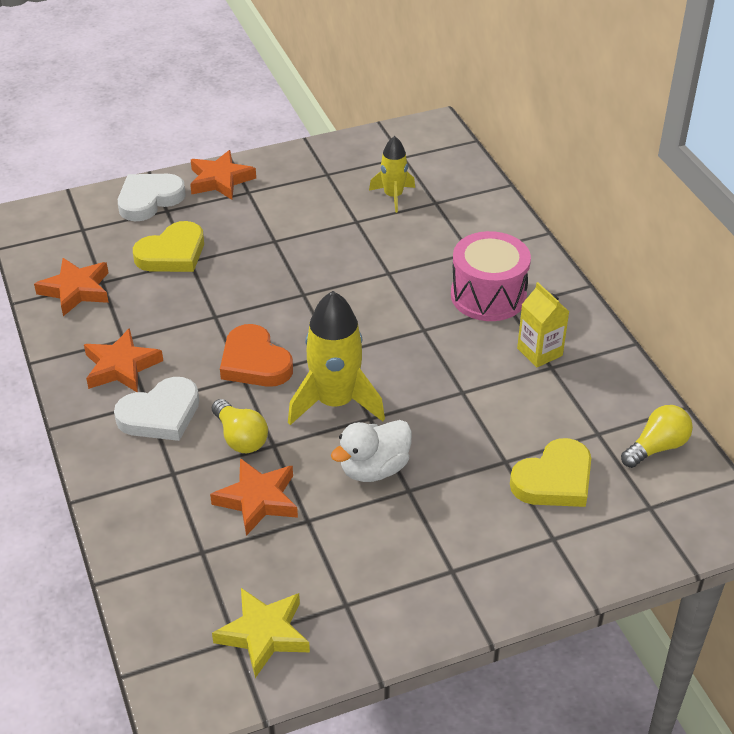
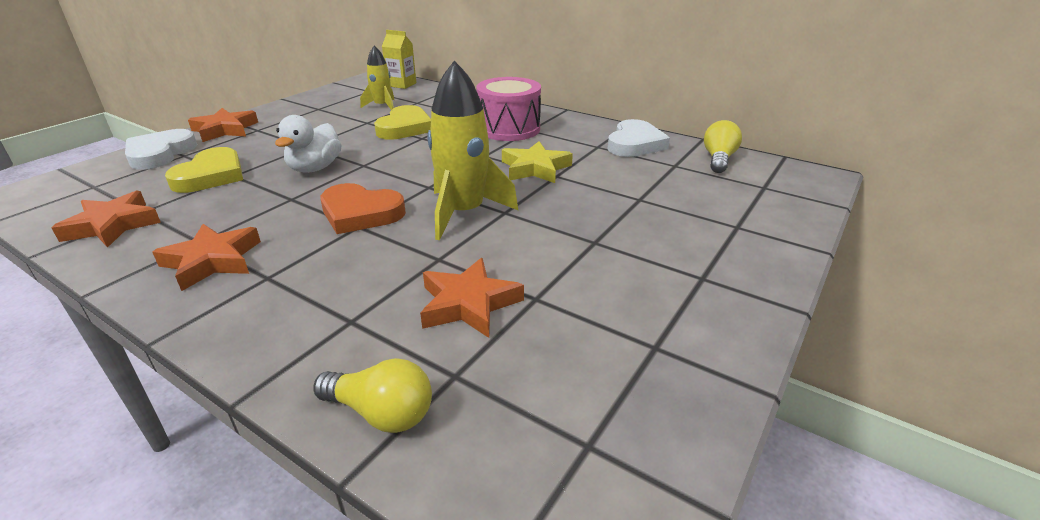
camera: 35 degrees left, 10 degrees down
white heart [114,377,199,441] -> white heart moved to [607,119,670,157]
yellow light bulb [212,399,268,453] -> yellow light bulb moved to [313,358,432,433]
yellow star [212,588,310,678] -> yellow star moved to [502,141,573,183]
white duck [331,420,412,482] -> white duck moved to [275,115,341,173]
yellow heart [510,438,591,507] -> yellow heart moved to [374,105,431,140]
yellow carton [517,282,569,367] -> yellow carton moved to [382,30,416,89]

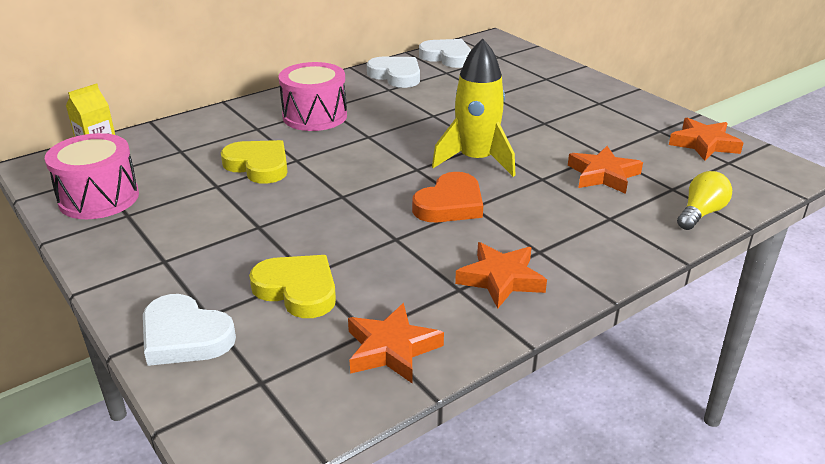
camera: 70 degrees left, 0 degrees up
orange star [188,108,258,142] -> orange star moved to [669,118,744,161]
white duck [275,115,341,173] -> none
yellow rocket [360,46,394,110] -> none
yellow star [502,141,573,183] -> none
yellow light bulb [704,120,742,173] -> white heart [419,39,471,68]
none -> pink drum [45,133,139,219]

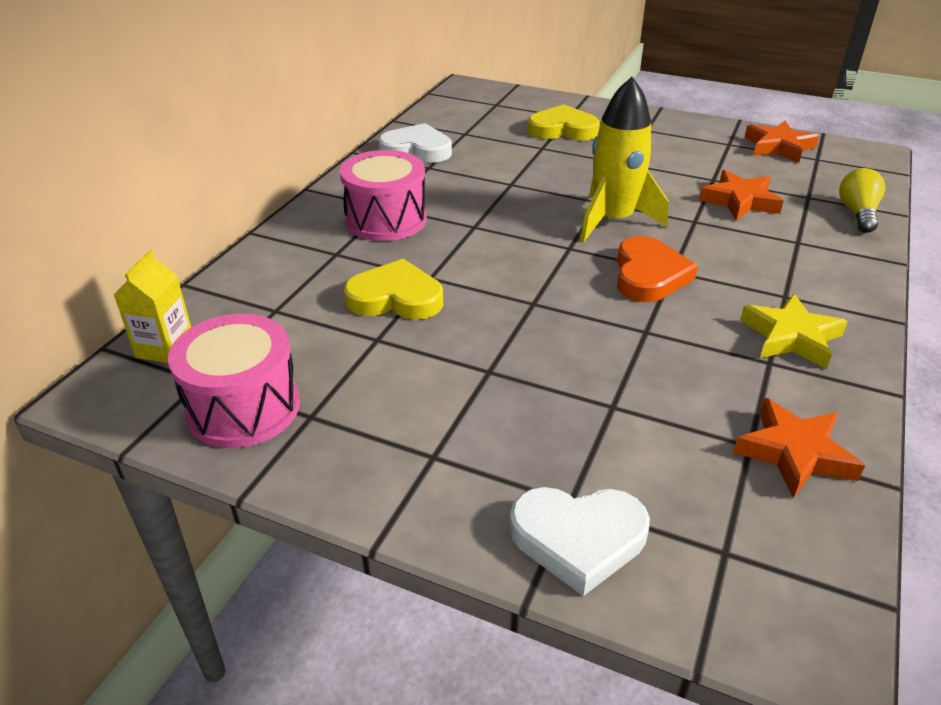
camera: 30 degrees left, 5 degrees up
yellow heart [249,255,336,318] -> yellow heart moved to [528,104,600,140]
white heart [419,39,471,68] -> none
orange star [455,242,547,309] -> yellow star [740,294,848,369]

